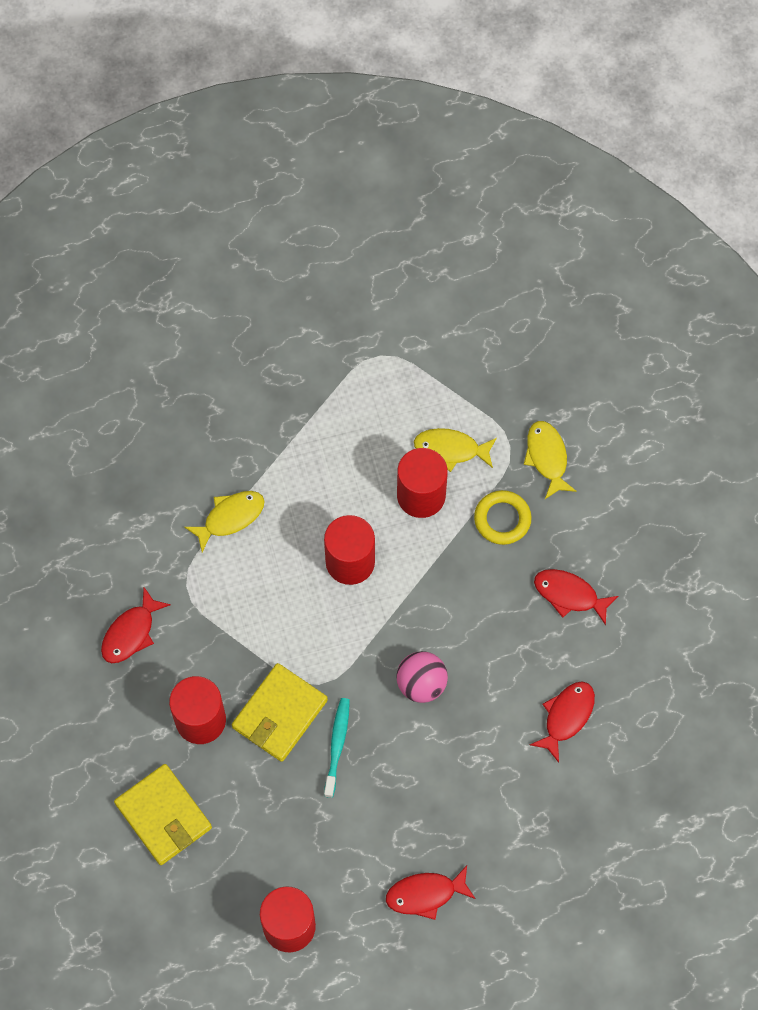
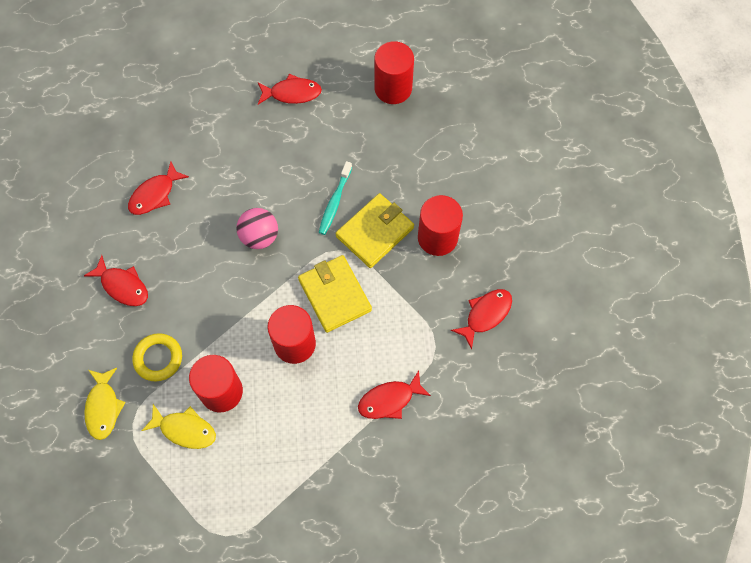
camera: 170 degrees left, 0 degrees up
yellow wallet [114,764,212,865] -> yellow wallet moved to [298,255,372,333]
yellow fish [184,491,265,552] -> red fish [358,370,431,419]

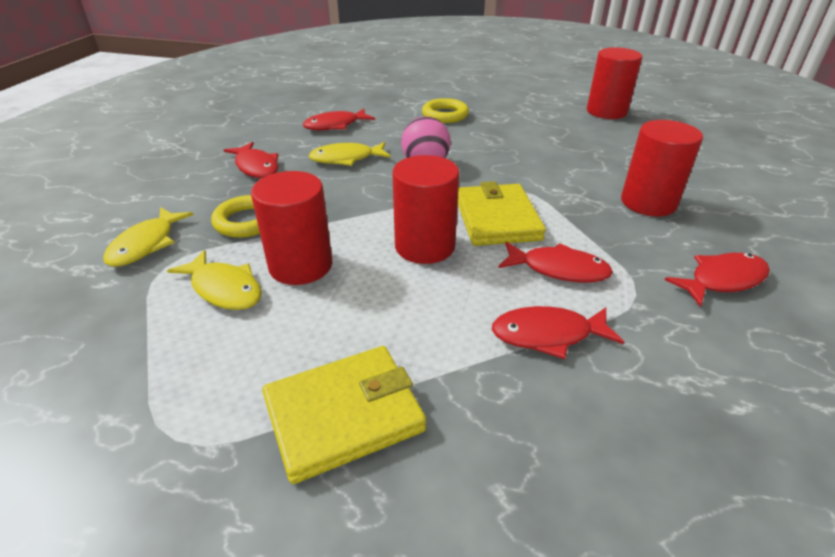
camera: 20 degrees right, 30 degrees down
red fish [258,74,322,104] -> red fish moved to [498,242,613,283]
turquoise toothbrush [319,161,352,235] -> none
yellow wallet [336,193,414,268] -> yellow wallet moved to [262,346,426,484]
none -> yellow fish [309,142,391,166]
none -> yellow ring [422,98,469,123]

